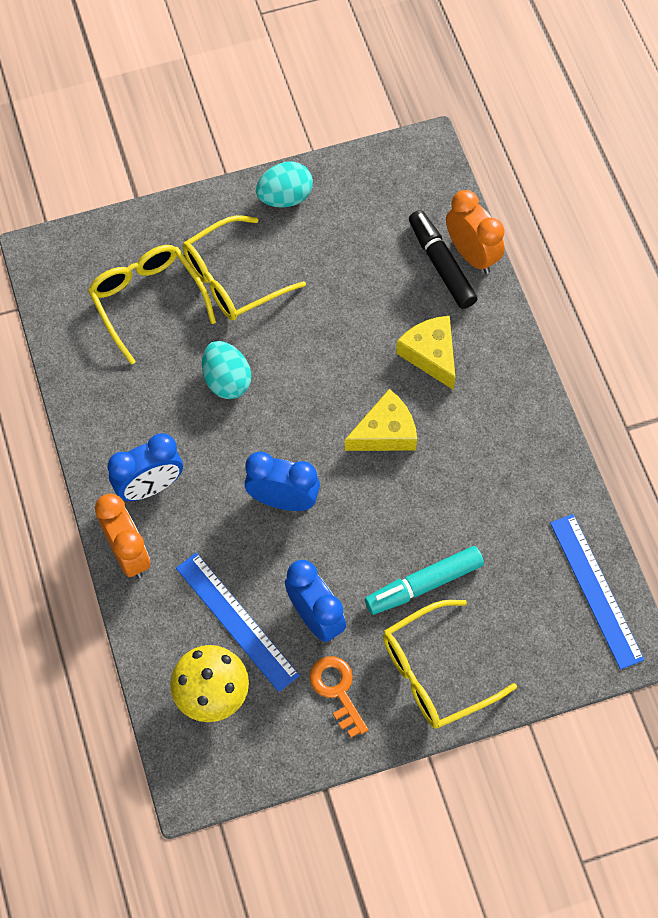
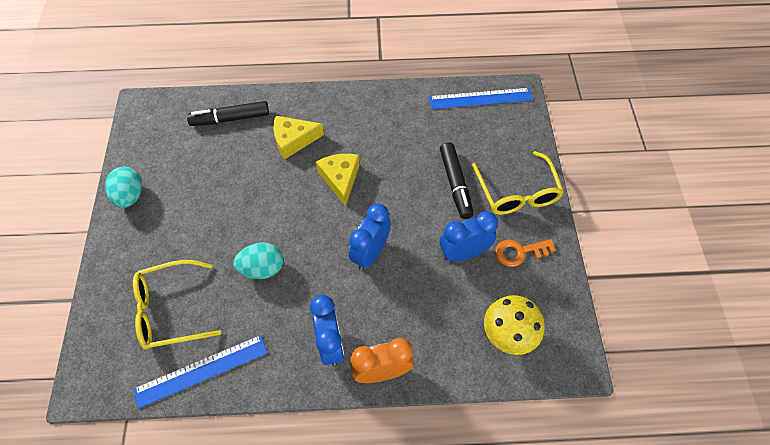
camera: 75 degrees left, 5 degrees down
blue ruler [176,552,300,692] -> blue ruler moved to [133,335,268,409]
yellow glasses [183,215,306,321] -> none
turquoise marker [365,546,484,615] -> black marker [440,142,473,219]
orange clock [446,190,505,274] -> none

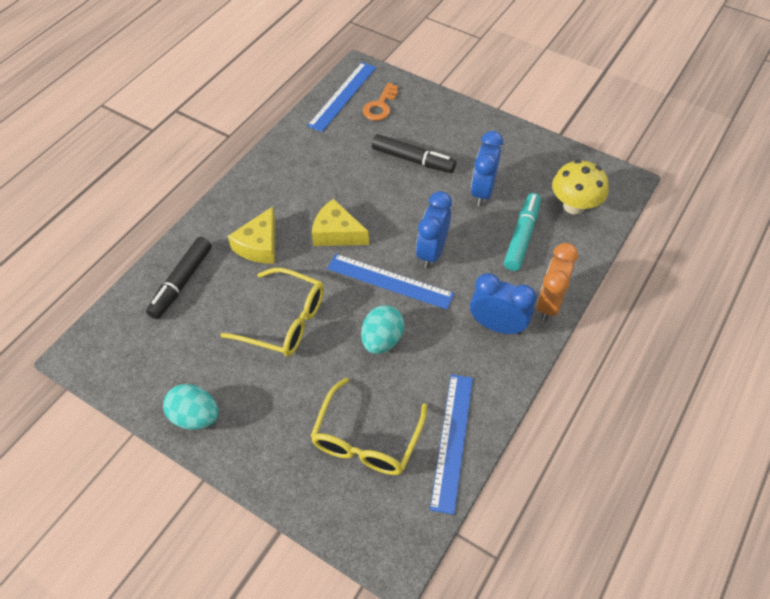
camera: 55 degrees left, 5 degrees down
blue clock [349,204,391,270] -> blue clock turned 45 degrees clockwise [416,191,452,269]
yellow glasses [472,151,564,215] -> yellow glasses moved to [221,268,324,356]
orange key [495,239,556,267] -> orange key moved to [363,83,398,121]
none -> blue ruler [327,254,454,310]
none -> turquoise marker [504,193,541,271]

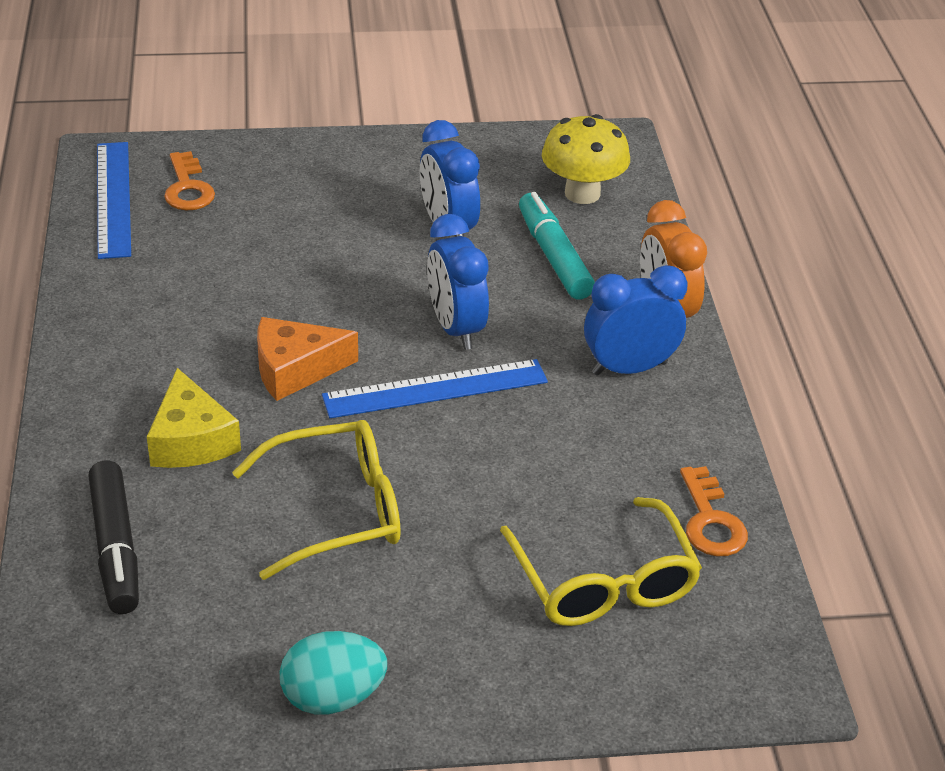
camera: 40 degrees left, 15 degrees down
yellow cheese [312,199,369,246] -> orange cheese [257,317,358,401]
turquoise egg [361,305,404,354] -> none
black marker [372,134,456,173] -> none
blue ruler [430,374,473,515] -> orange key [680,466,748,556]

